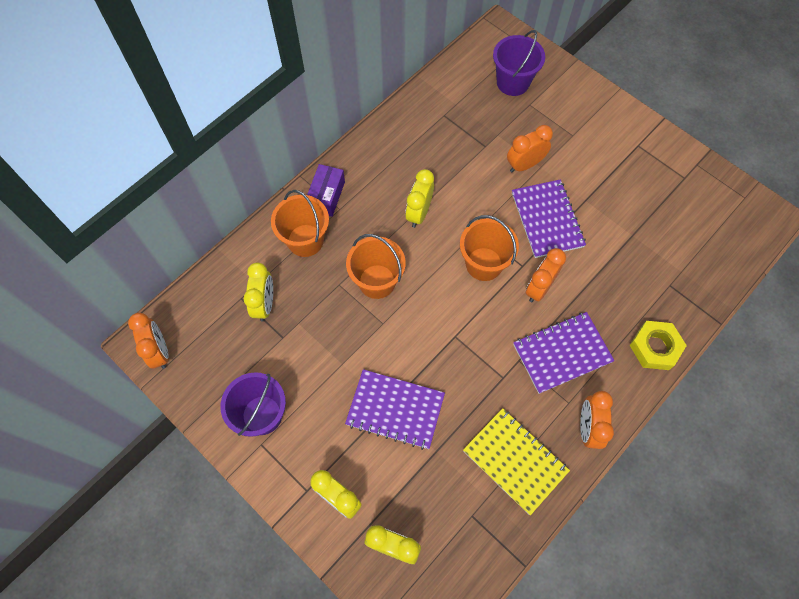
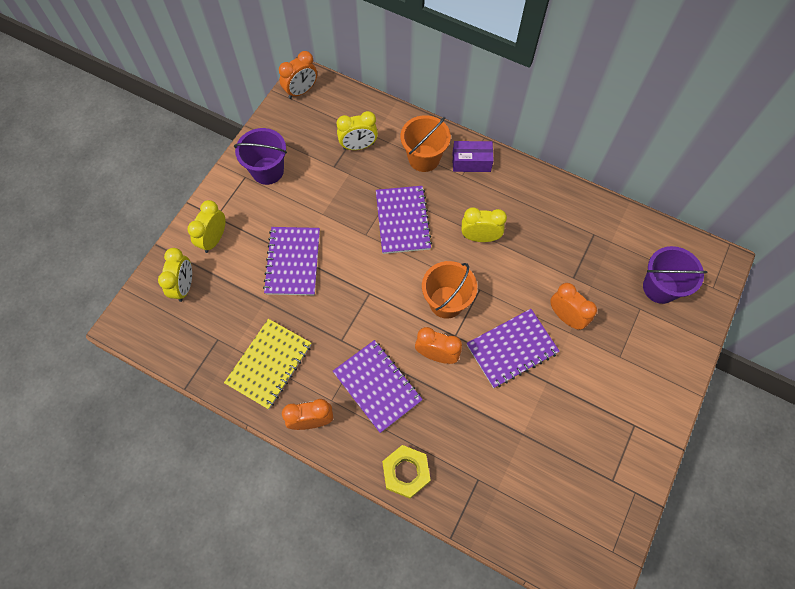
camera: 75 degrees right, 0 degrees up
orange bucket [346,234,406,299] -> purple notebook [376,186,432,254]

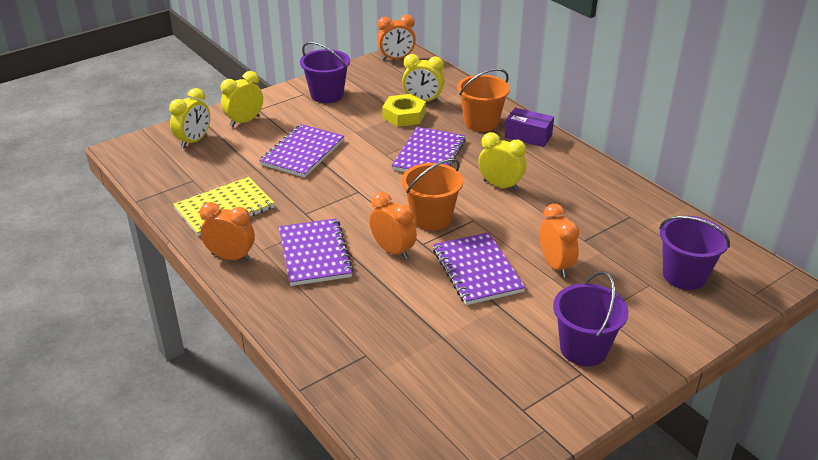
camera: 25 degrees right, 30 degrees down
yellow nut [382,445,431,499] -> yellow nut moved to [382,94,426,127]
purple notebook [466,309,560,388] -> purple notebook turned 75 degrees clockwise [433,232,526,305]
none -> purple bucket [553,271,629,366]

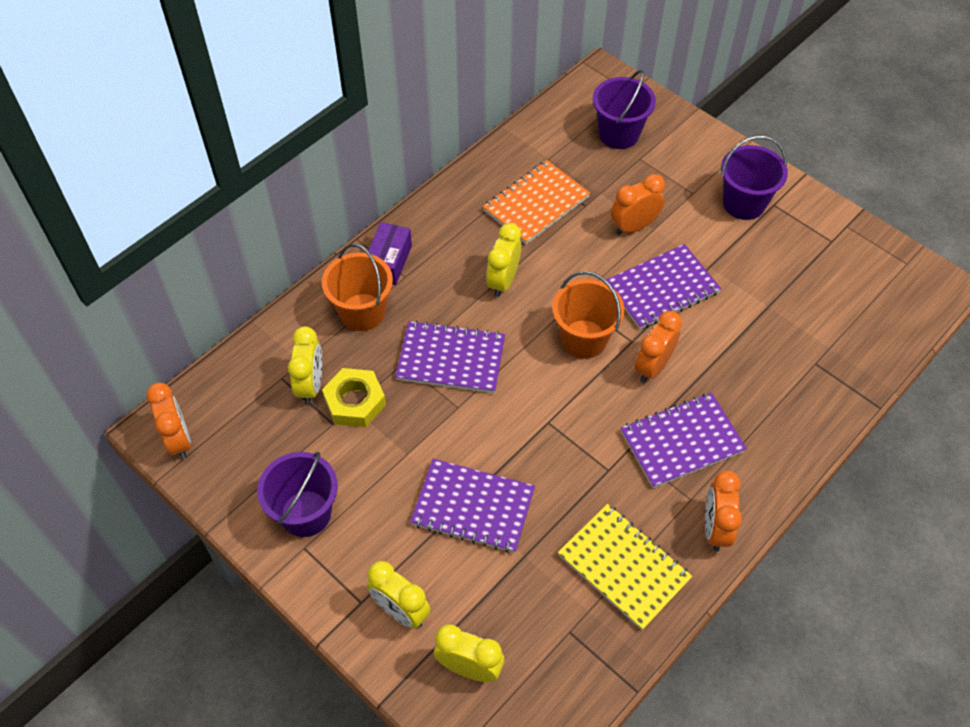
camera: 100 degrees left, 20 degrees up
none -> orange notebook [483,160,590,244]

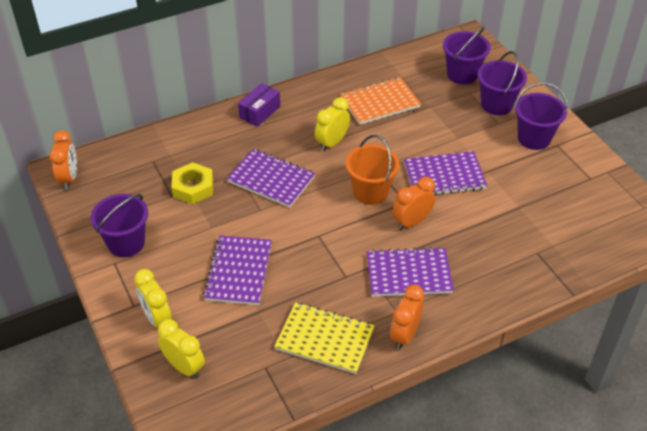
camera: 20 degrees right, 10 degrees down
yellow clock [288,326,322,404] -> none
orange bucket [322,244,393,331] -> none
purple notebook [410,459,535,553] -> purple notebook turned 60 degrees clockwise [203,235,272,305]
yellow notebook [558,504,692,630] -> yellow notebook turned 45 degrees counterclockwise [274,302,375,374]
orange clock [611,174,665,235] -> none
none -> purple bucket [477,51,527,115]

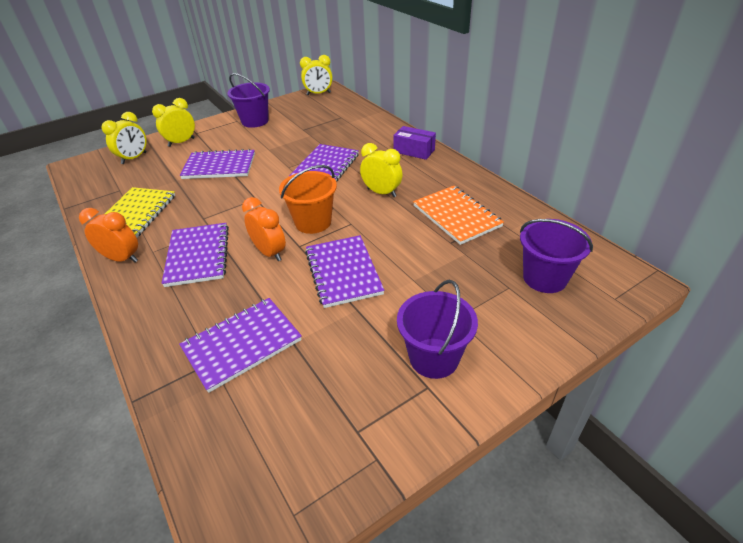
camera: 85 degrees right, 5 degrees down
orange clock [49,130,77,190] -> yellow clock [300,55,333,95]
yellow nut [171,162,213,204] -> none
purple bucket [477,51,527,115] -> none
none -> purple notebook [179,298,302,393]

